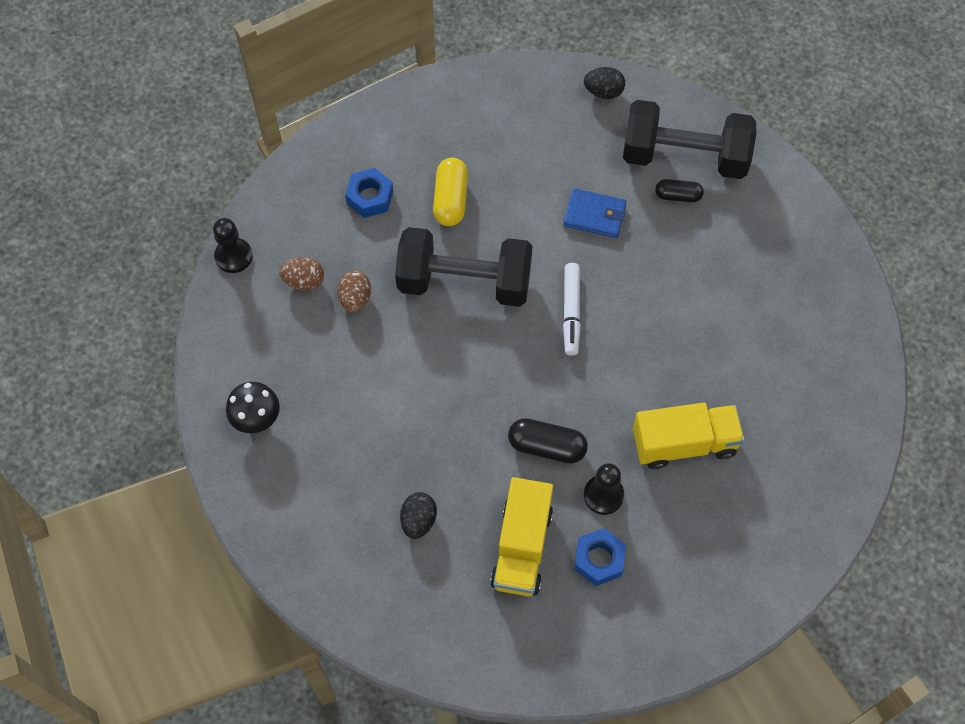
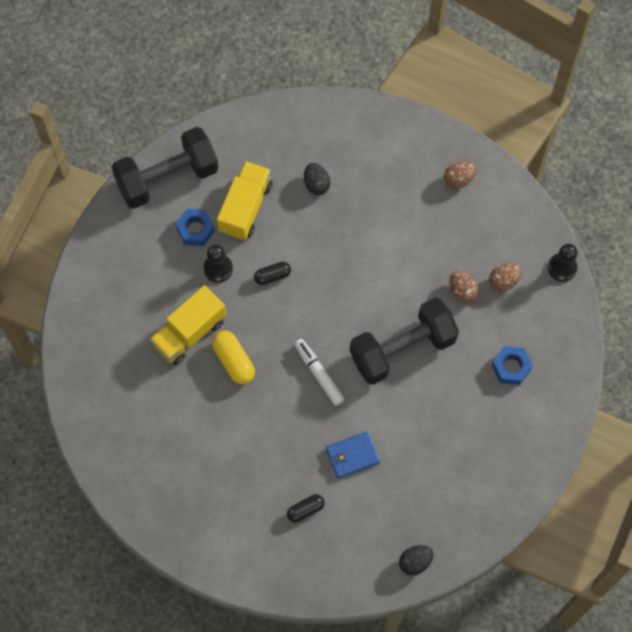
camera: 145 degrees right, 5 degrees up
black mushroom [226,382,280,433] -> brown egg [444,161,476,189]
yellow capsule [433,158,468,226] -> yellow capsule moved to [212,331,255,385]
yellow truck [490,477,553,596] -> yellow truck turned 45 degrees clockwise [217,161,273,240]
black capsule [508,418,588,464] -> black capsule [254,262,291,285], size x0.65
black dumbbell [623,100,756,179] -> black dumbbell moved to [111,127,218,208]

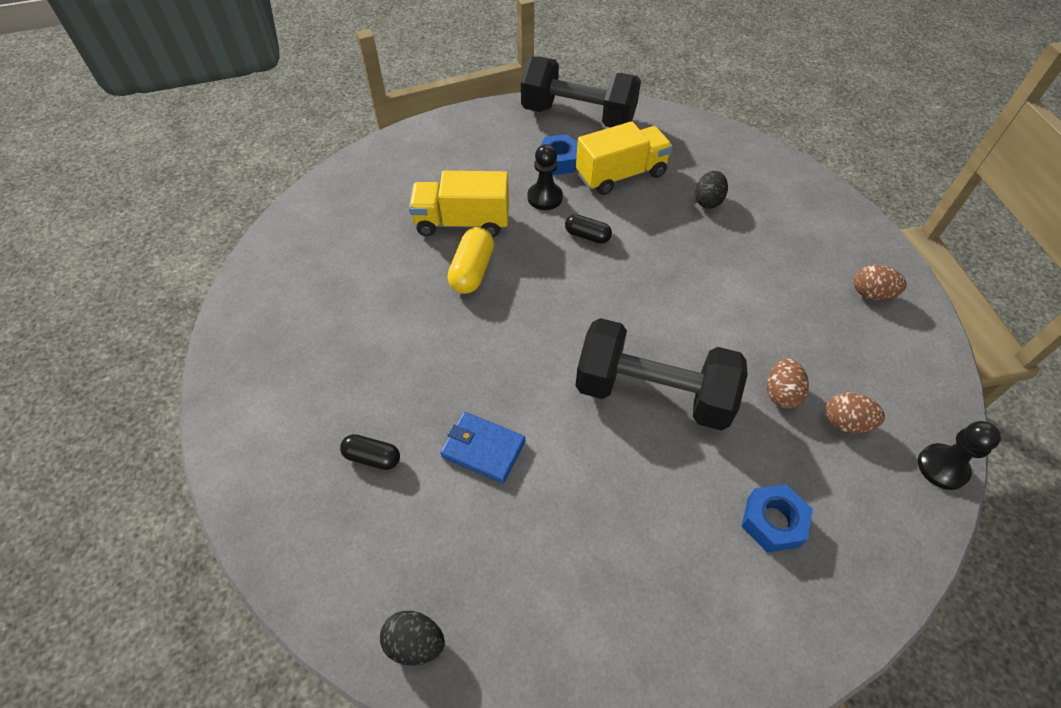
camera: 45 degrees right, 15 degrees down
white marker [294,339,345,406] -> none

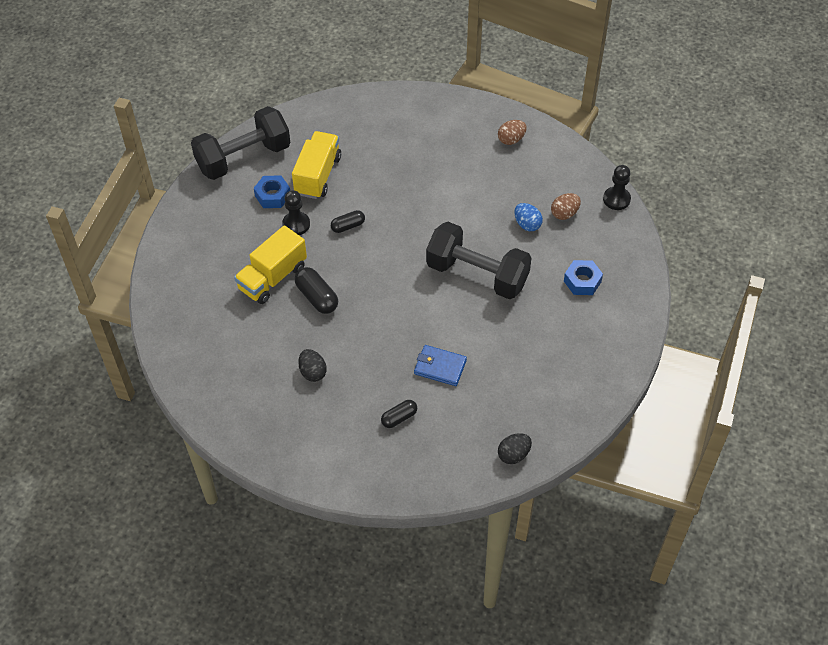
camera: 50 degrees left, 0 degrees up
blue wallet [440,412,525,483] -> blue wallet turned 45 degrees clockwise [414,345,467,386]
yellow capsule [447,227,494,294] -> black capsule [295,267,338,314]
black dumbbell [575,318,748,431] -> black dumbbell turned 60 degrees clockwise [426,222,531,299]
black egg [695,171,728,209] -> black egg moved to [298,349,327,382]
brown egg [767,358,809,408] -> blue egg [514,203,543,231]

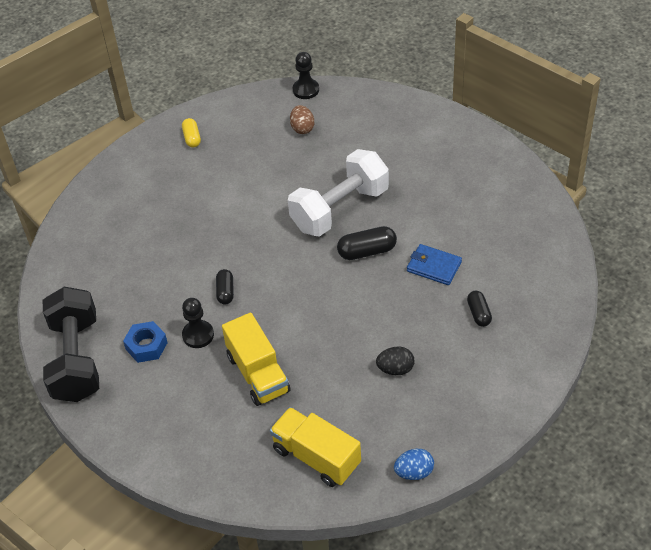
camera: 65 degrees left, 5 degrees down
yellow truck [292,131,341,199] -> yellow truck moved to [270,407,361,487]
black capsule [295,267,338,314] -> black capsule moved to [337,226,397,260]
blue wallet [414,345,467,386] -> blue wallet turned 75 degrees clockwise [407,244,462,285]
black dumbbell [426,222,531,299] -> white dumbbell [288,149,389,237]
brown egg [498,120,527,145] -> yellow capsule [182,118,201,148]
black egg [498,433,532,464] -> none
blue egg [514,203,543,231] -> blue egg moved to [394,449,434,480]
blue nut [564,260,603,295] -> none

